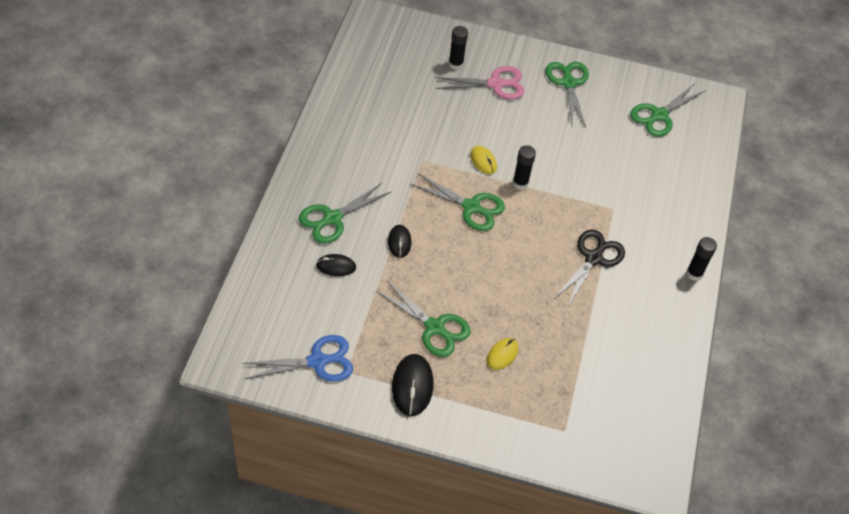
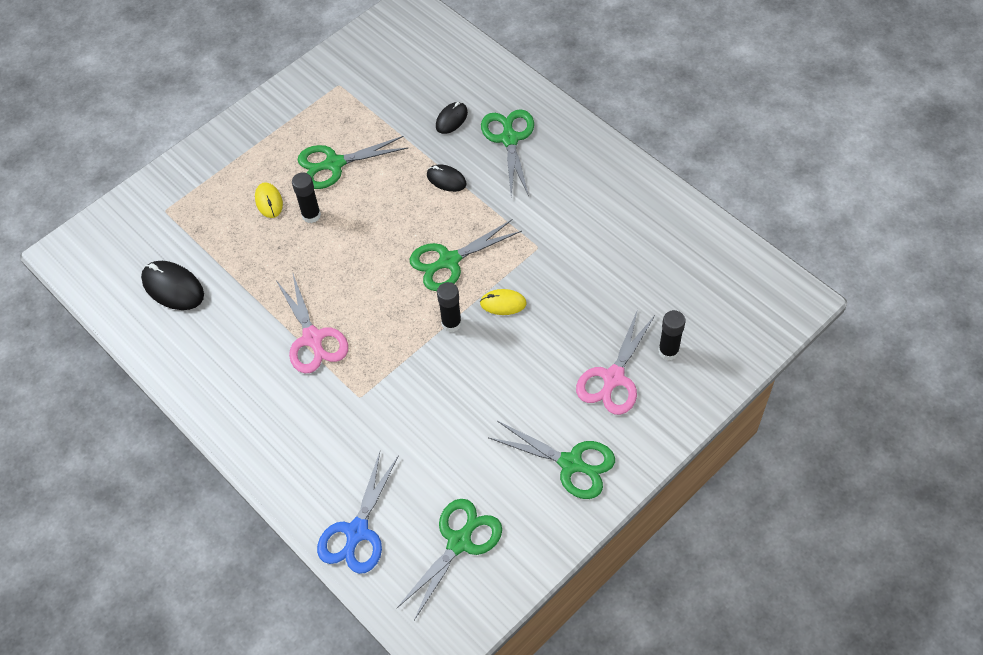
camera: 130 degrees right, 5 degrees up
blue scissors [242,335,353,382] -> blue scissors moved to [317,452,399,574]
black mouse [392,354,433,416] -> black mouse moved to [141,261,204,310]
black scissors [555,230,625,308] -> pink scissors [276,272,348,373]
green scissors [630,83,706,137] -> green scissors turned 45 degrees clockwise [396,499,502,620]
black glue stick [686,237,717,281] -> black glue stick moved to [292,172,321,223]

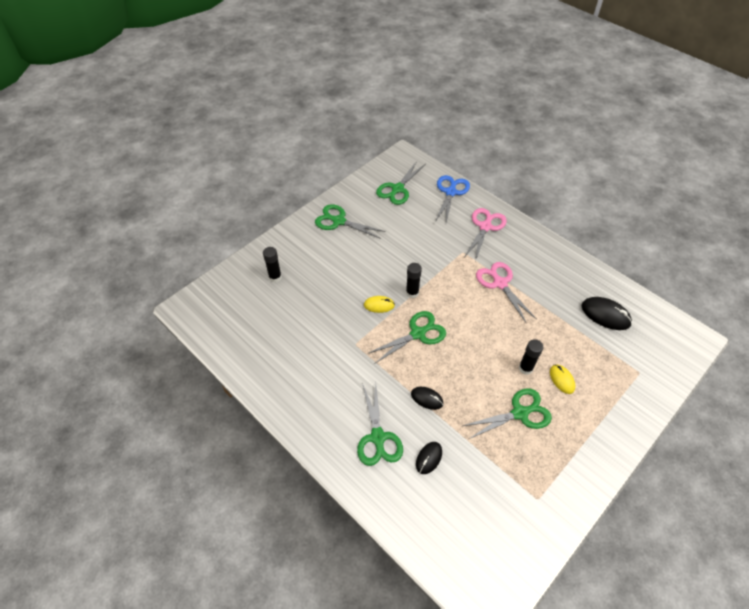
camera: 175 degrees right, 5 degrees down
pink scissors [576,309,656,415] -> pink scissors moved to [465,208,507,261]

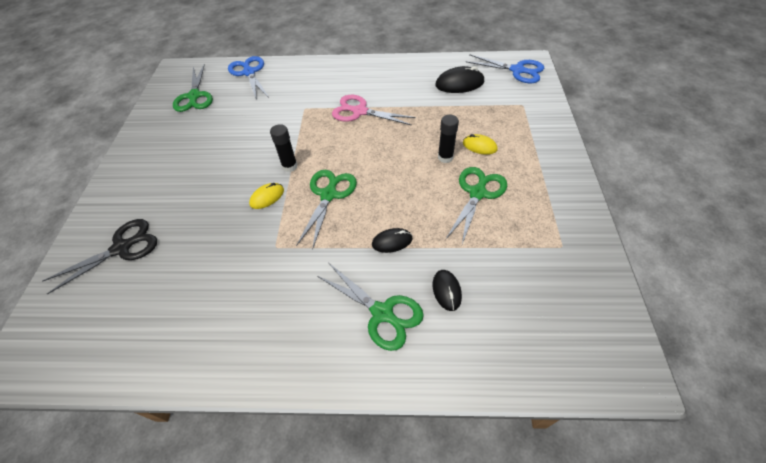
camera: 40 degrees left, 0 degrees up
black glue stick [263,247,282,282] -> black scissors [42,219,157,294]
green scissors [315,204,386,239] -> none
pink scissors [465,208,507,261] -> none
none -> blue scissors [466,54,544,83]

